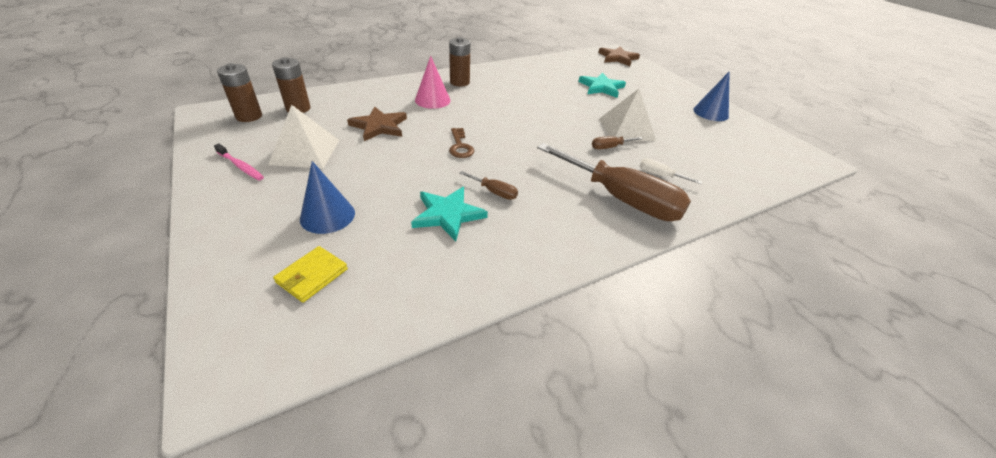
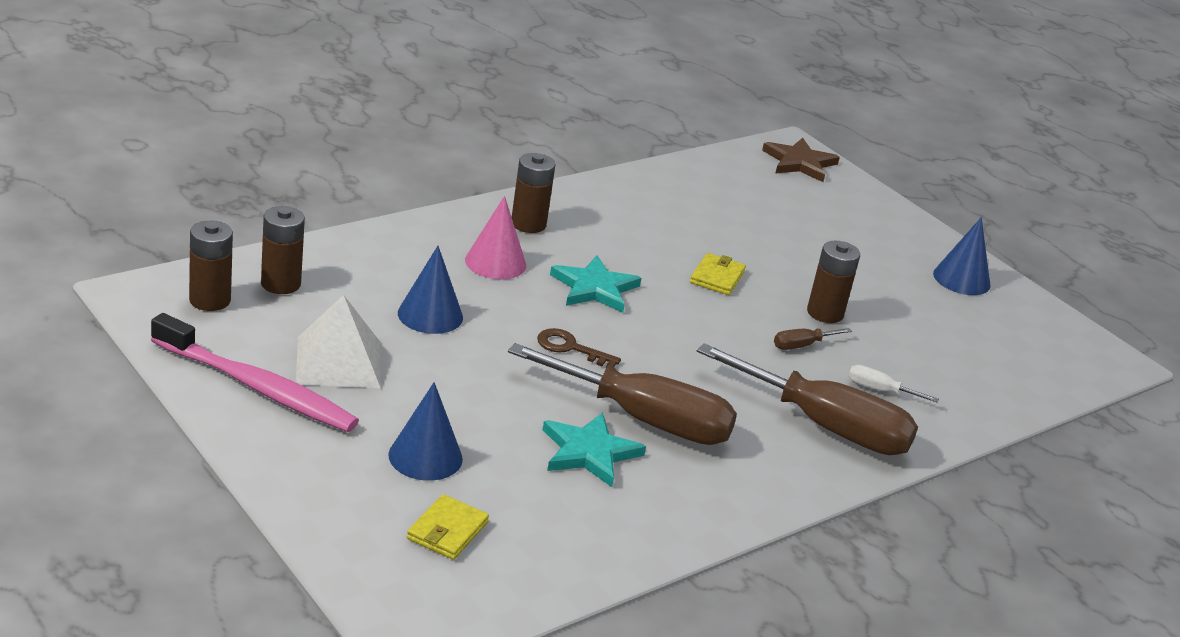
camera: 10 degrees left, 10 degrees down
pink toothbrush [214,144,264,180] -> pink toothbrush [151,313,359,432], size x2.10
brown star [347,106,407,141] -> blue cone [398,246,463,334]
brown key [449,128,475,158] -> brown key turned 135 degrees clockwise [537,328,621,368]
brown screwdriver [459,171,518,200] -> brown screwdriver [508,343,737,445], size x2.47
turquoise star [578,72,626,98] -> turquoise star moved to [550,256,641,313]
white pyramid [599,89,656,141] -> brown battery [807,241,860,323]
none -> yellow wallet [690,253,746,295]

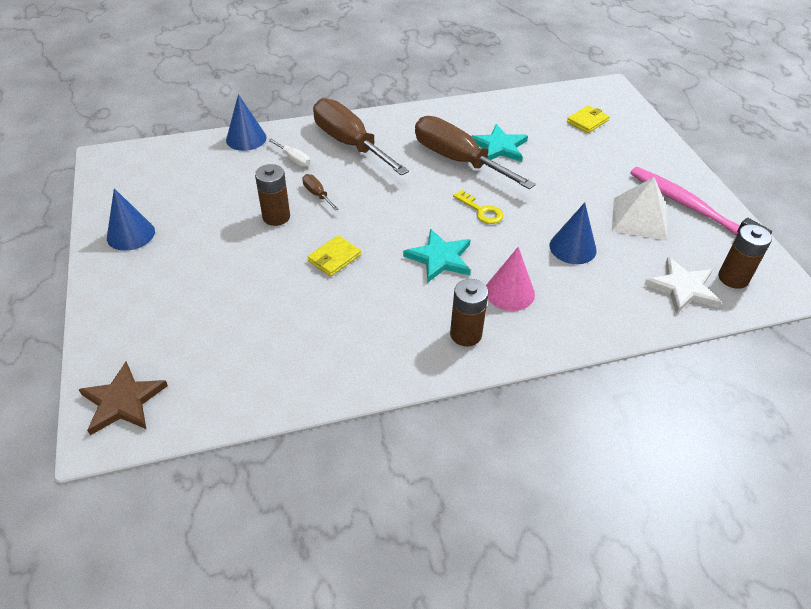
camera: 155 degrees left, 15 degrees up
brown battery [261,206,305,294] -> white star [644,257,721,314]
blue cone [388,382,463,481] -> blue cone moved to [226,94,267,151]
brown key [537,328,621,368] -> yellow key [453,190,503,224]
brown screwdriver [774,328,852,350] -> brown screwdriver turned 120 degrees counterclockwise [302,174,339,211]

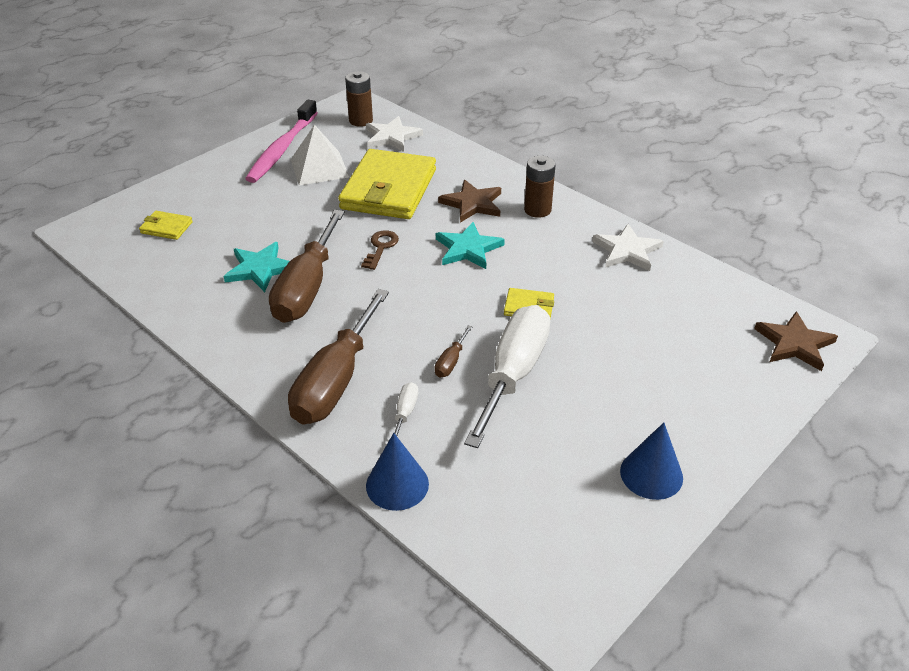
camera: 120 degrees left, 5 degrees down
brown battery [255,164,290,226] -> white screwdriver [464,305,550,448]
yellow key [453,190,503,224] -> brown key [361,230,399,270]
pink cone [486,247,535,311] -> brown star [438,180,501,223]
blue cone [549,203,597,264] -> yellow wallet [338,149,436,219]
none -> white star [592,224,664,271]

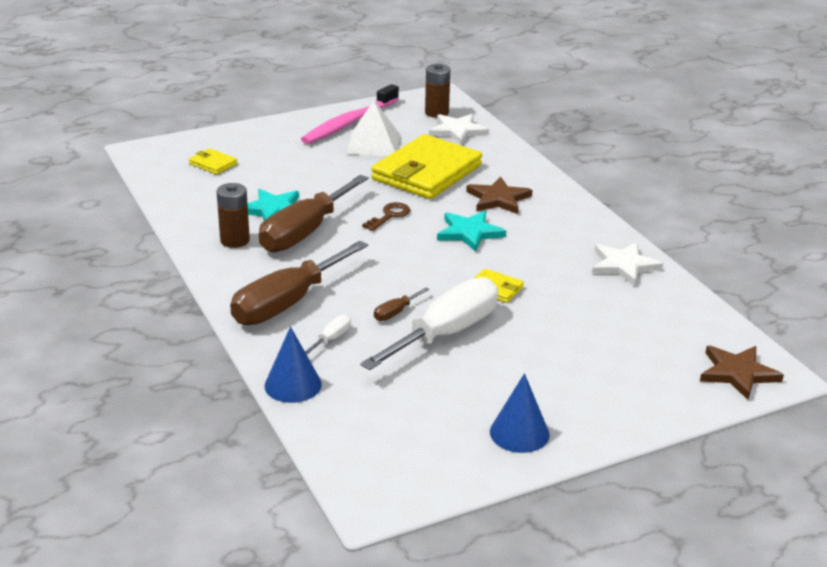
camera: 20 degrees right, 10 degrees down
brown battery [524,156,556,218] -> brown battery moved to [216,183,250,248]

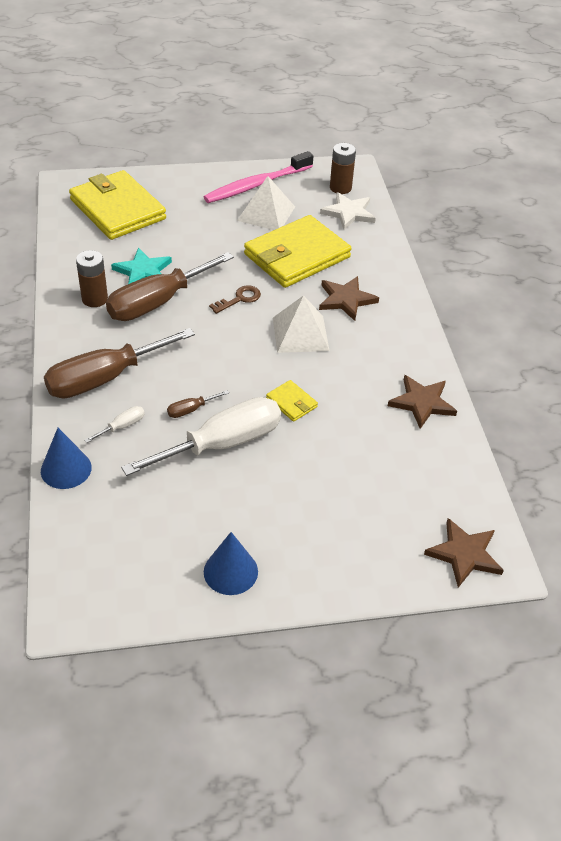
camera: 15 degrees right, 15 degrees up
yellow wallet [189,148,237,175] -> yellow wallet [69,170,166,240], size x2.38
turquoise star [437,211,506,252] -> white pyramid [273,295,330,353]
white star [592,242,663,286] -> brown star [388,375,457,429]

